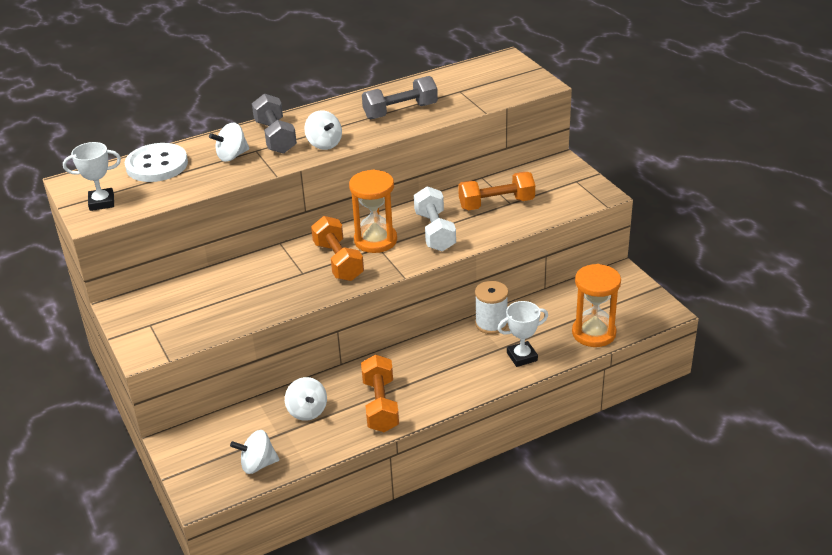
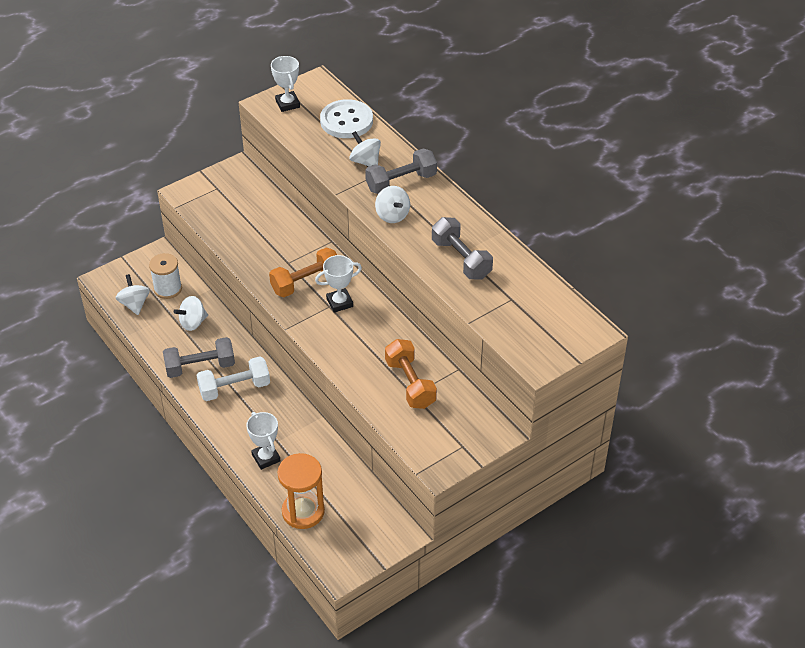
camera: 80 degrees right, 10 degrees up
white spinning top [304,110,342,150] -> white spinning top turned 75 degrees counterclockwise [375,186,410,223]
orange hourglass [349,170,397,253] -> white trophy [315,255,362,313]
orange dumbbell [361,355,399,432] -> grey dumbbell [163,337,235,378]
white dumbbell [414,186,456,251] -> white dumbbell moved to [196,356,270,401]
white spool [475,281,508,334] -> white spool moved to [149,253,182,299]

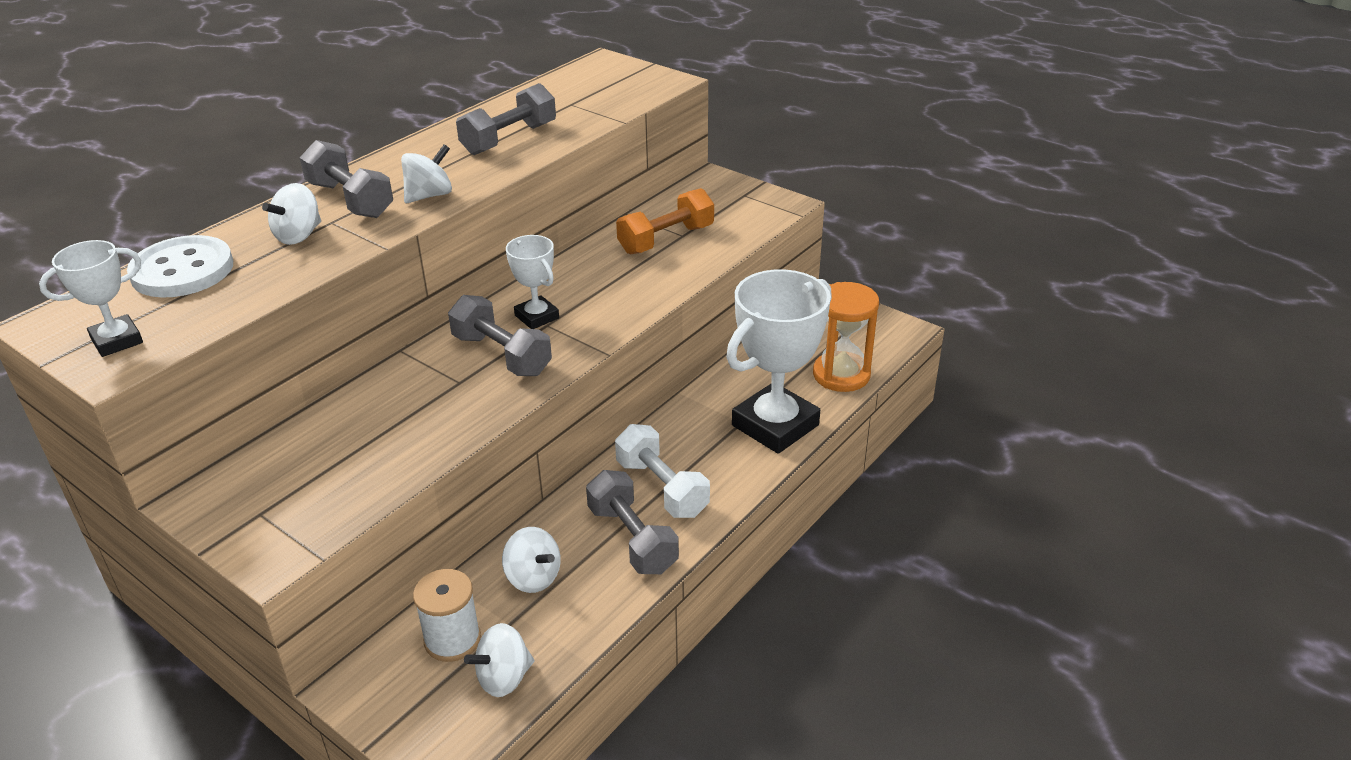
camera: 105 degrees left, 10 degrees down
white trophy [246,412,281,470] -> white trophy [726,269,832,454], size x1.97
orange dumbbell [269,248,337,297] -> grey dumbbell [448,295,552,376]

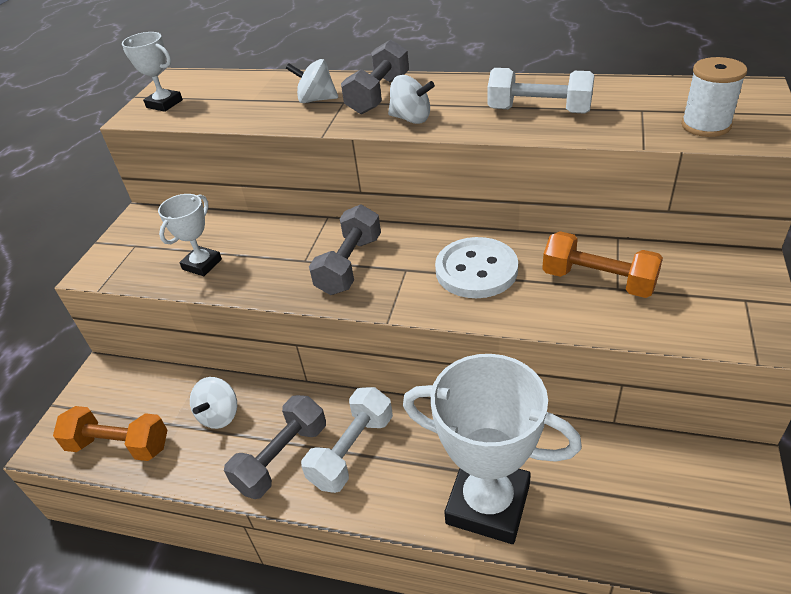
camera: 70 degrees right, 5 degrees up
white button [127,235,233,298] -> white button moved to [435,237,518,298]
white spool [413,569,481,662] -> white spool moved to [681,57,747,137]
grey dumbbell [456,83,556,155] -> white dumbbell [487,68,595,114]
white spinning top [464,623,535,697] -> orange dumbbell [53,406,167,461]
white trophy [506,235,559,329] -> white trophy moved to [158,194,222,276]
orange hourglass [813,282,879,392] -> none

